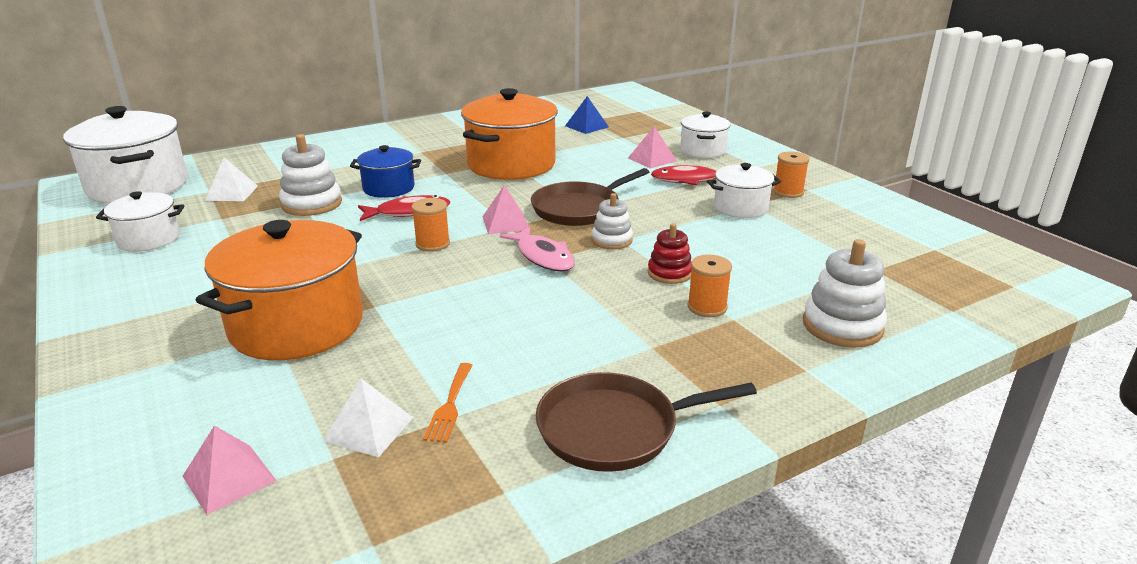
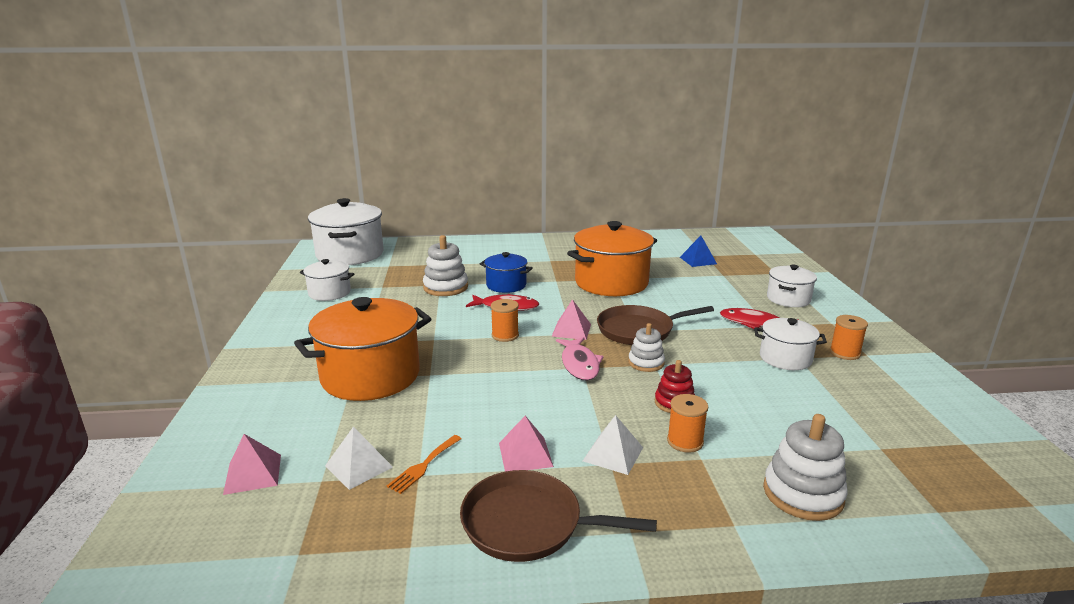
camera: 25 degrees right, 5 degrees down
white pyramid [205,158,258,201] -> white pyramid moved to [583,415,643,475]
pink pyramid [628,127,677,169] -> pink pyramid moved to [499,416,554,471]

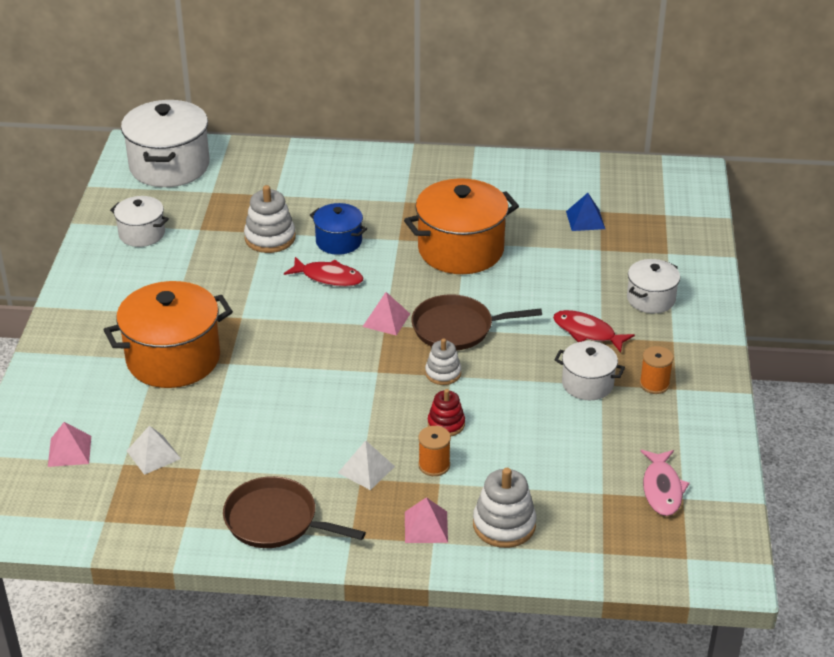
camera: 10 degrees right, 15 degrees up
orange fork [387,435,462,494] -> none
orange spool [491,299,519,342] -> none
pink pyramid [499,416,554,471] -> pink pyramid moved to [405,497,448,543]
pink fish [556,337,603,381] -> pink fish moved to [641,450,690,516]

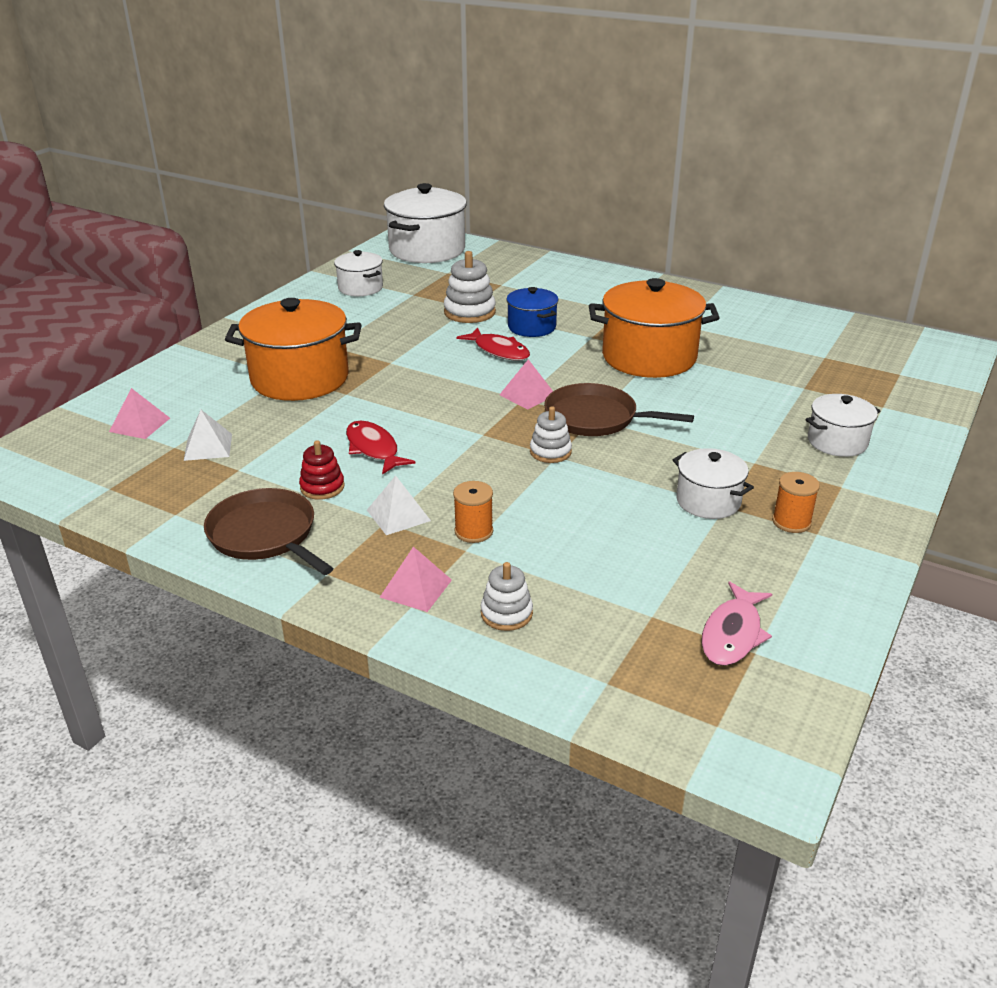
camera: 25 degrees right, 5 degrees down
red stacking toy [428,389,465,436] -> red stacking toy moved to [299,440,345,500]
white stacking toy [473,468,536,548] -> white stacking toy [481,562,533,631], size x0.64
red fish [553,310,635,353] -> red fish moved to [346,421,416,475]
blue pyramid [566,193,605,231] -> none

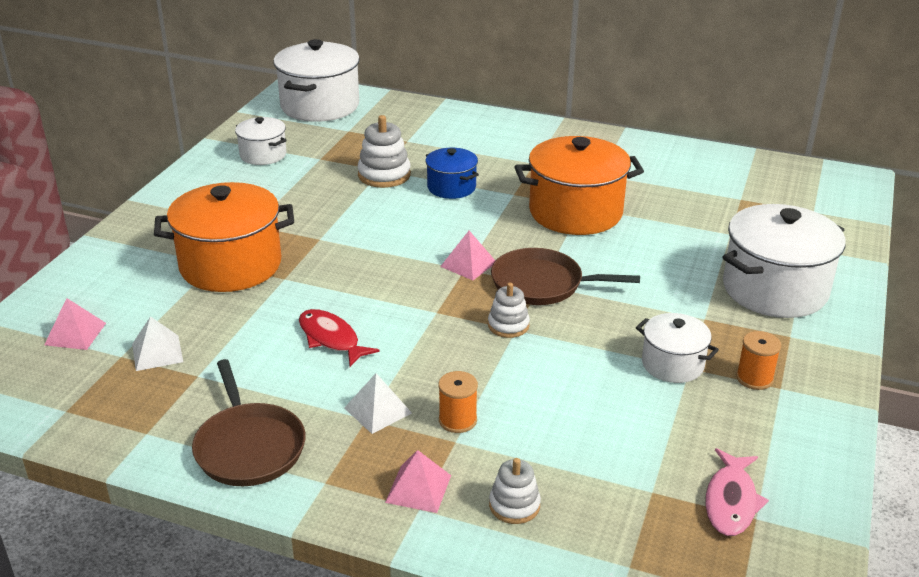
camera: 10 degrees left, 0 degrees up
brown pan [204,488,334,575] -> brown pan turned 150 degrees counterclockwise [192,359,306,486]
red stacking toy [299,440,345,500] -> none
red fish [457,328,530,360] -> none
white pot [806,394,880,457] -> white pot [723,204,846,318], size x1.84

